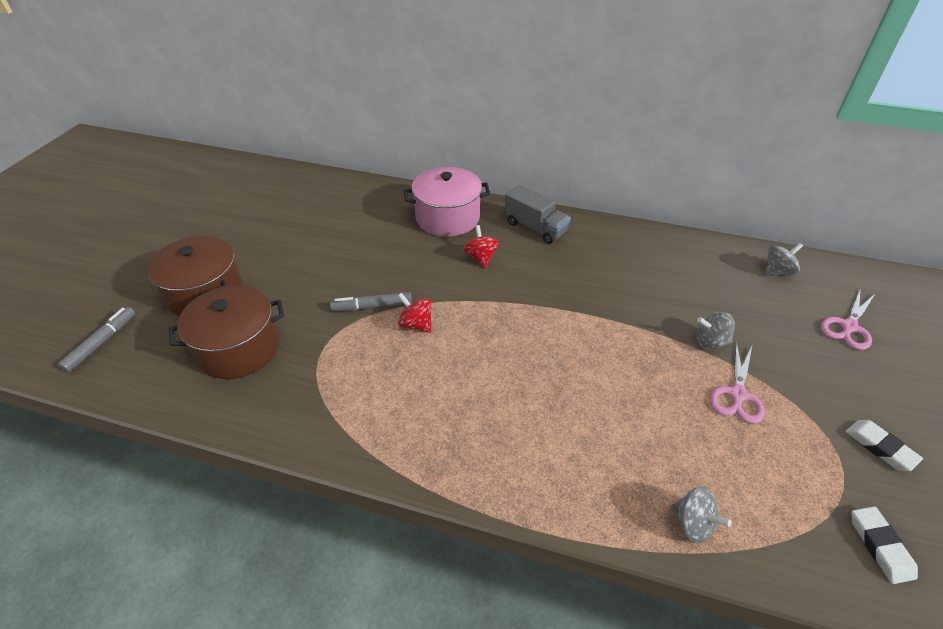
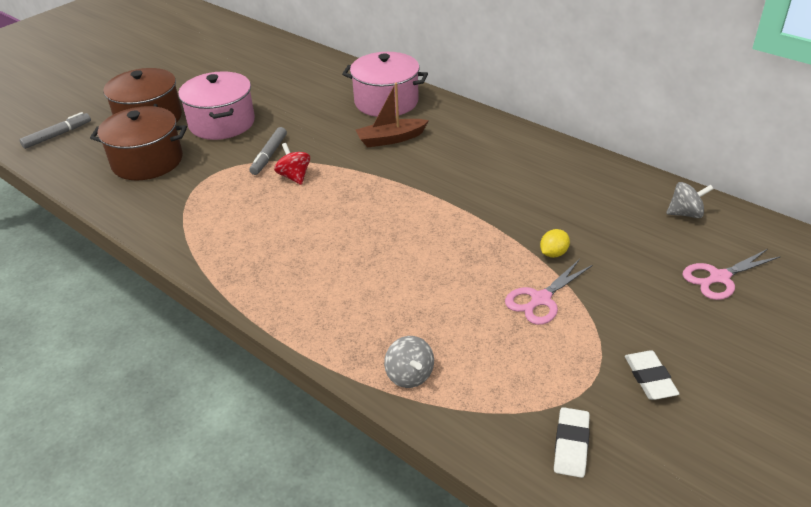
camera: 25 degrees right, 5 degrees down
grey marker [330,292,412,311] -> grey marker turned 90 degrees counterclockwise [250,127,287,175]
red spinning top [463,225,499,268] -> brown boat [356,83,429,147]
grey truck [505,185,571,244] -> none
grey spinning top [696,312,735,350] -> yellow lemon [540,229,570,258]
none -> pink pot [179,71,255,140]

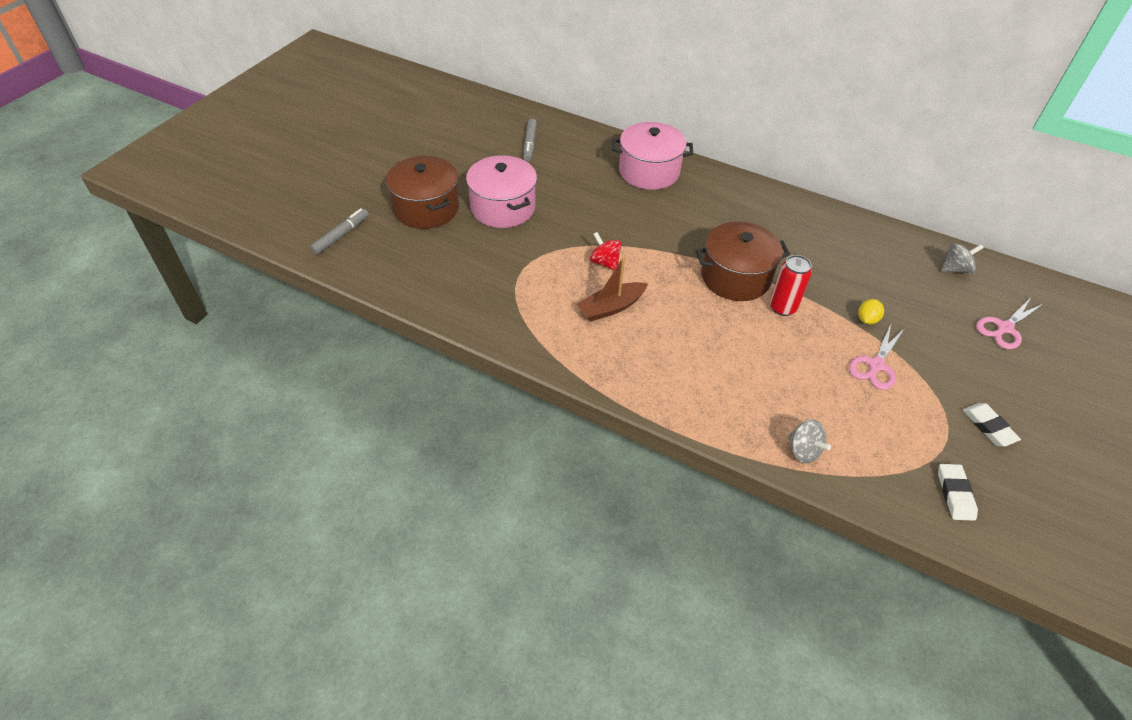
camera: 15 degrees left, 10 degrees up
brown pot [90,106,187,180] -> brown pot moved to [695,221,790,301]
grey marker [250,127,287,175] -> grey marker moved to [523,118,537,162]
brown boat [356,83,429,147] -> brown boat moved to [576,257,648,321]
none -> red can [770,255,812,316]

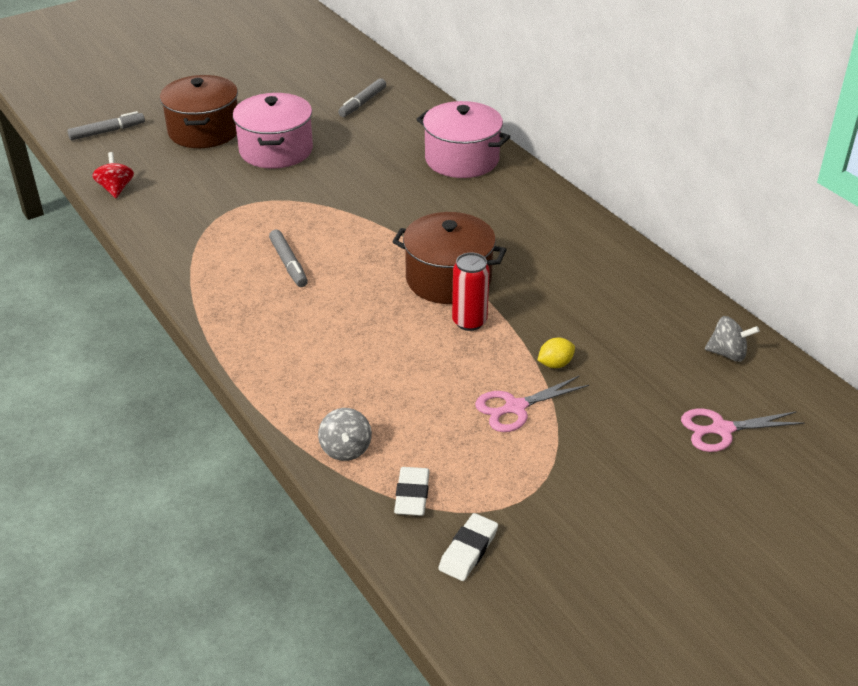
camera: 30 degrees right, 10 degrees down
brown boat [576,257,648,321] -> grey marker [269,230,308,287]
red spinning top [590,232,622,270] -> red spinning top moved to [92,152,134,198]
white eraser [963,403,1021,447] -> white eraser moved to [394,467,430,516]

